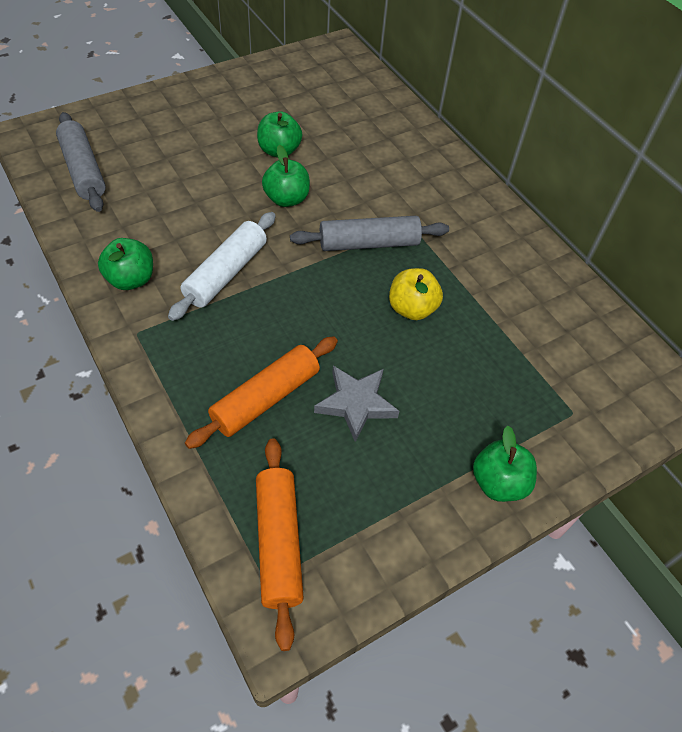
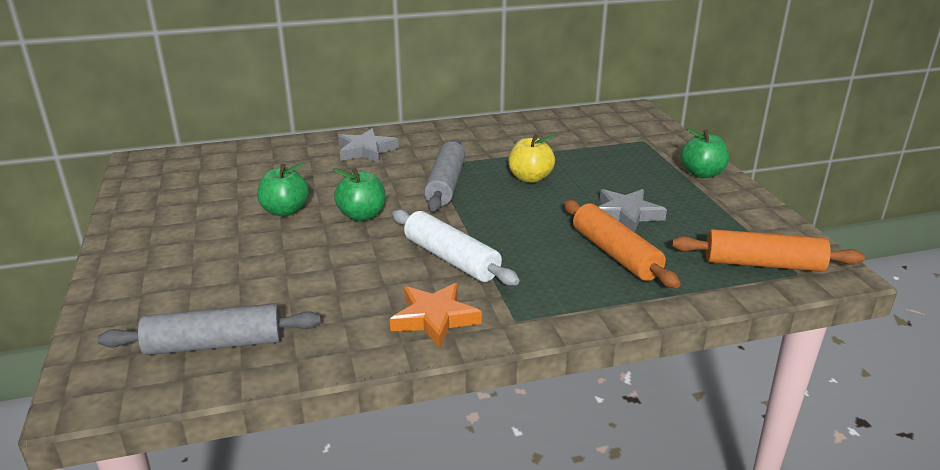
camera: 70 degrees left, 25 degrees down
green apple [98,238,153,290] -> orange star [390,283,482,348]
none -> grey star [338,128,399,163]

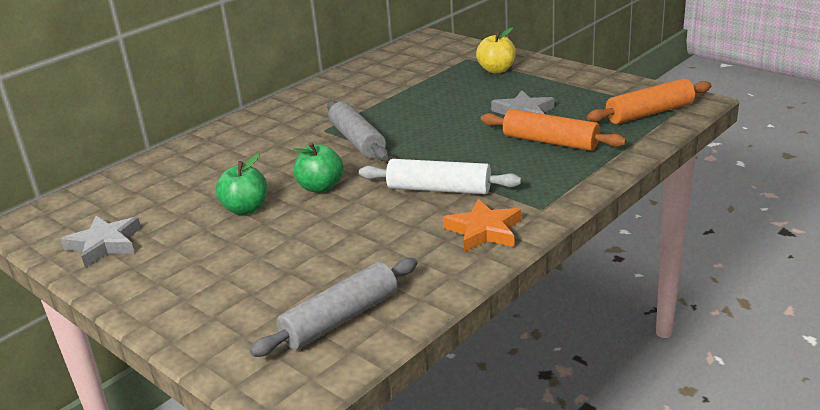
camera: 30 degrees left, 0 degrees up
grey star [338,128,399,163] -> grey star moved to [60,216,141,267]
yellow apple [509,134,556,183] -> yellow apple moved to [476,27,516,73]
green apple [681,128,729,178] -> none

